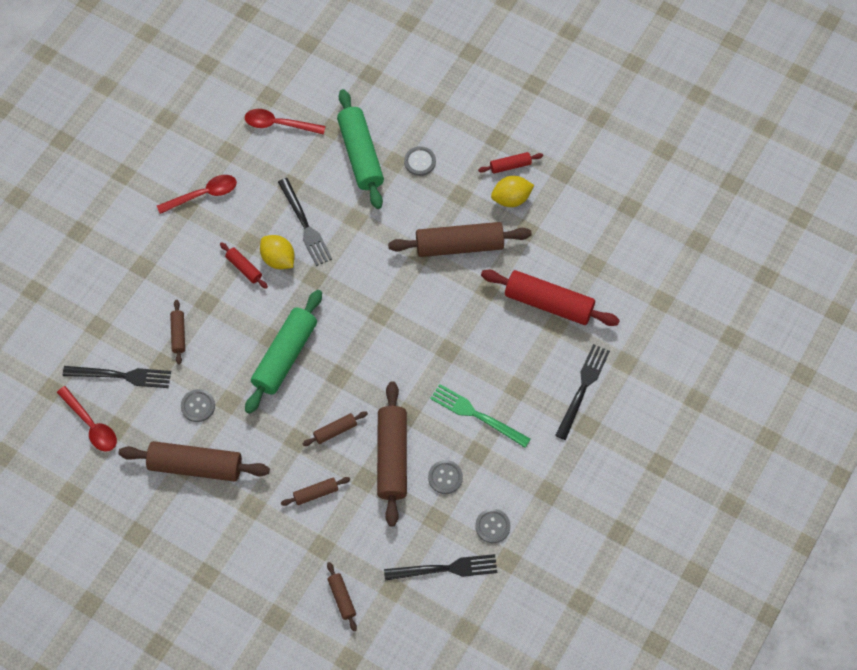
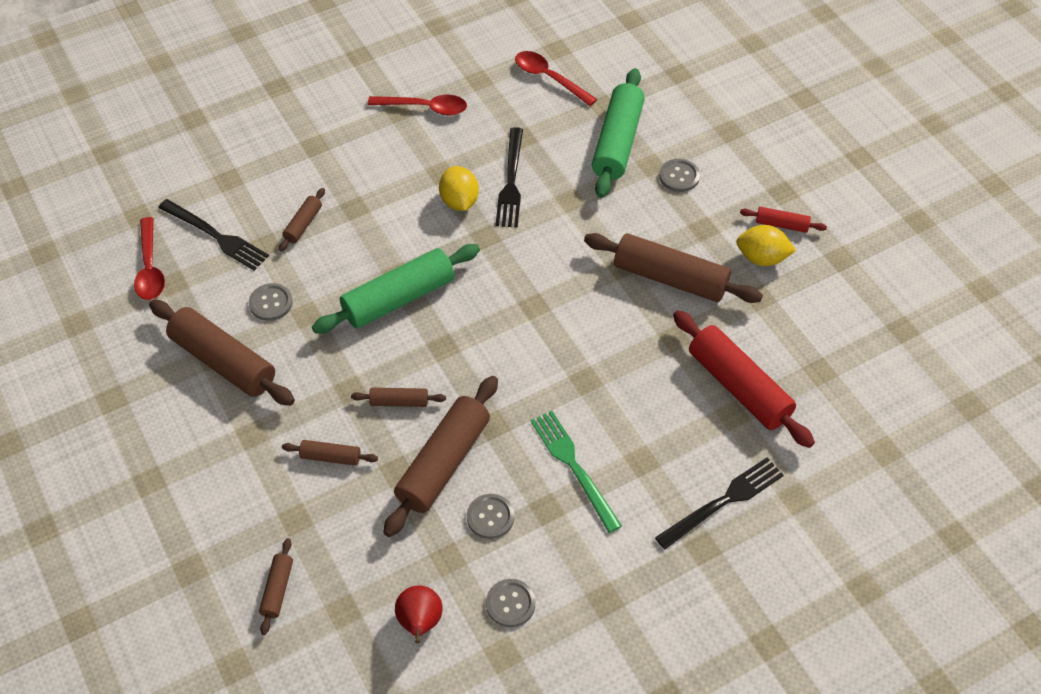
camera: 30 degrees right, 10 degrees down
red rolling pin [220,242,268,289] -> none
black fork [384,554,497,581] -> red pear [395,585,443,644]

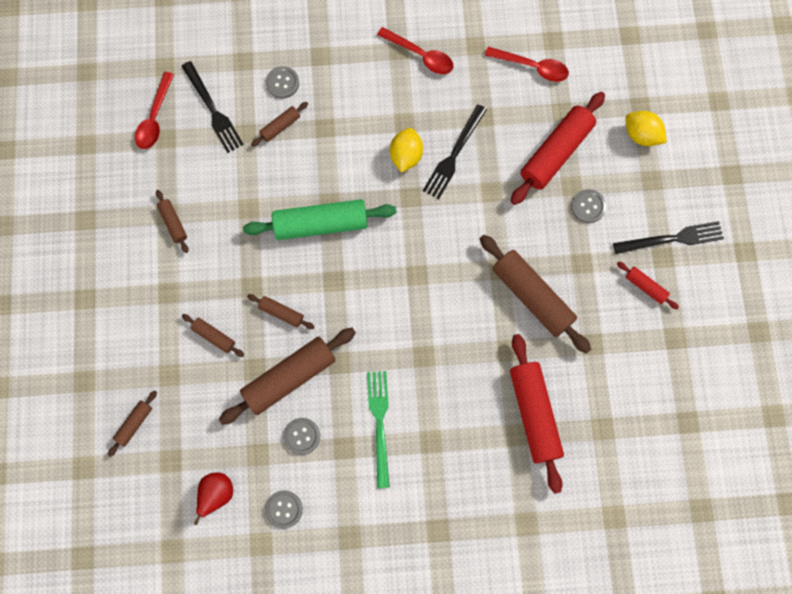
camera: 25 degrees right, 20 degrees up
brown rolling pin [149,300,295,406] -> brown rolling pin [156,190,188,253], size x0.48
grey button [249,283,293,321] -> grey button moved to [266,66,299,99]
red spoon [515,51,597,106] -> red spoon turned 135 degrees clockwise [485,47,569,82]
green rolling pin [592,68,645,198] -> red rolling pin [511,92,605,205]
black fork [655,458,784,549] -> black fork moved to [613,221,724,254]
yellow lemon [736,225,796,266] -> yellow lemon moved to [625,111,667,146]

